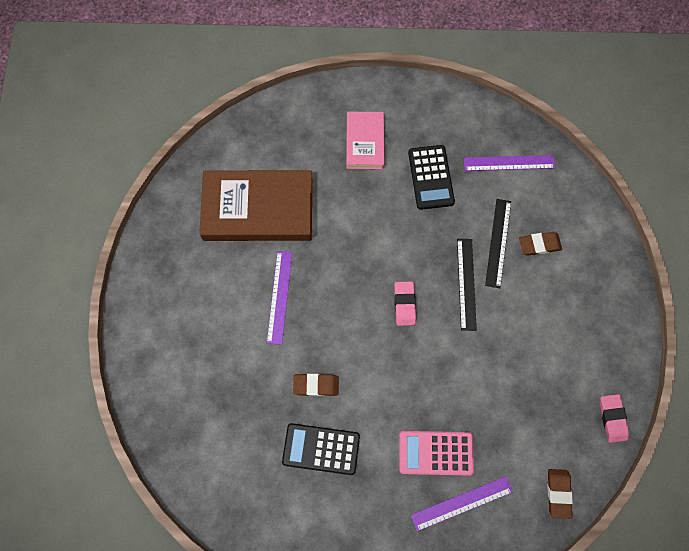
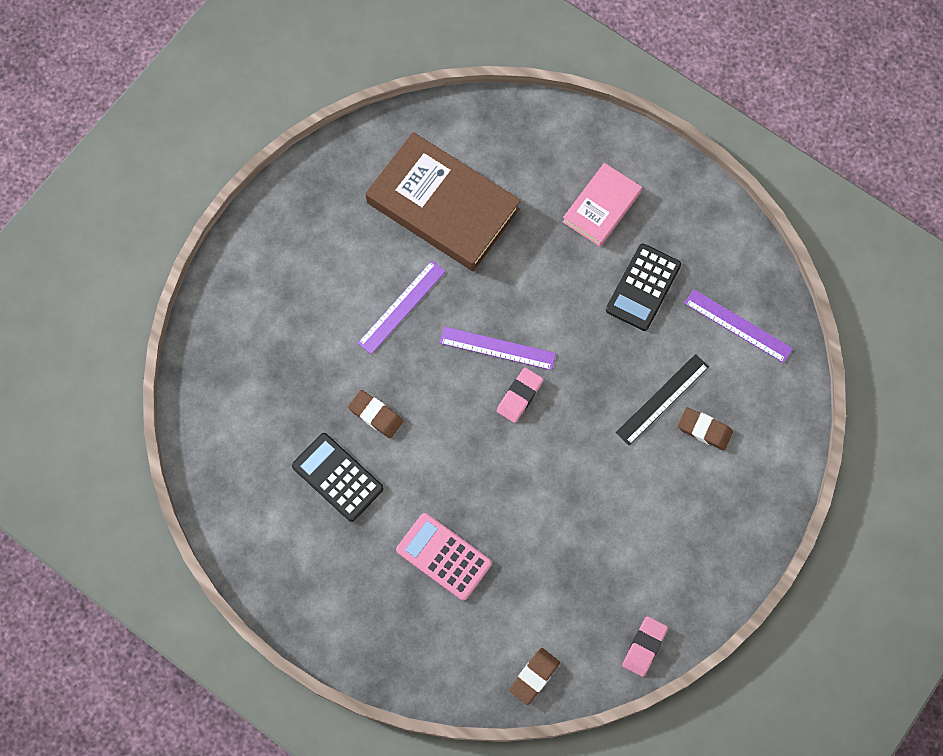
camera: 35 degrees right, 0 degrees up
purple ruler [411,476,513,531] -> purple ruler moved to [439,326,556,370]
black ruler [457,239,477,331] -> none

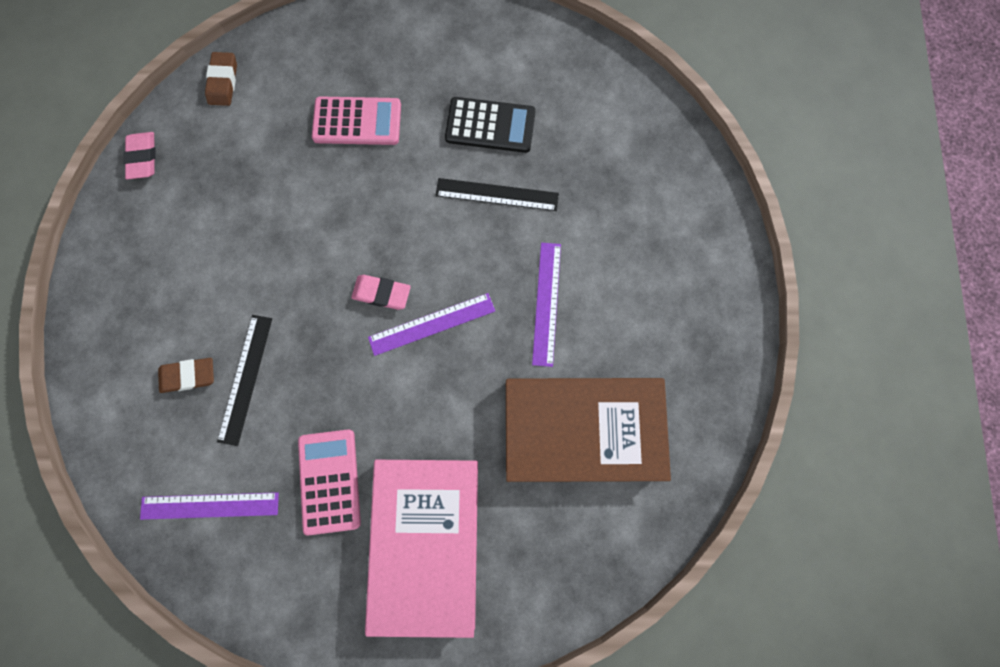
camera: 145 degrees right, 5 degrees up
brown eraser [348,390,403,438] -> black ruler [435,178,559,211]
pink eraser [497,368,543,423] -> pink eraser turned 75 degrees counterclockwise [351,275,411,310]
pink book [563,163,642,247] -> pink book [365,460,478,638], size x1.79
black calculator [606,244,681,331] -> pink calculator [298,430,361,536]

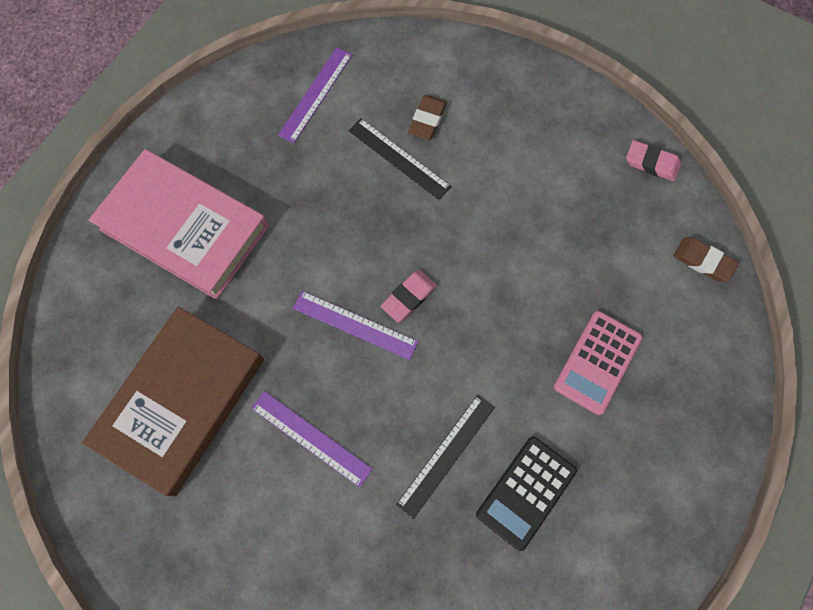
camera: 120 degrees right, 5 degrees down
pink calculator [298,430,361,536] -> none
purple ruler [368,293,495,356] -> purple ruler turned 75 degrees counterclockwise [293,291,418,360]

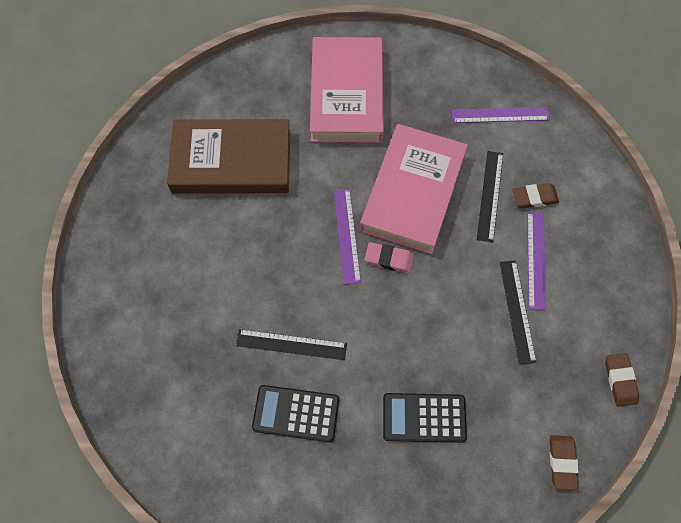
camera: 60 degrees right, 5 degrees down
purple ruler [251,391,372,487] -> purple ruler moved to [527,212,546,310]
pink calculator [554,311,643,415] -> black calculator [383,393,467,443]
pink eraser [626,140,681,182] -> brown eraser [605,353,639,407]
none -> pink book [360,124,468,254]
none -> black ruler [499,260,537,365]

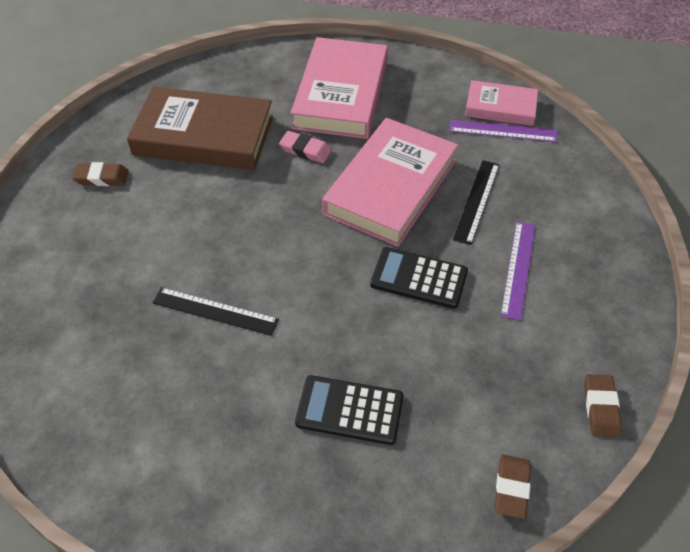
camera: 10 degrees right, 15 degrees down
black calculator [252,385,339,442] -> black calculator moved to [370,247,468,309]
purple ruler [334,189,361,284] -> none
pink eraser [365,242,414,273] -> pink eraser moved to [279,131,332,163]
black ruler [499,260,537,365] -> none
brown eraser [512,183,559,209] -> brown eraser moved to [72,162,129,186]
none -> pink book [465,80,538,126]

